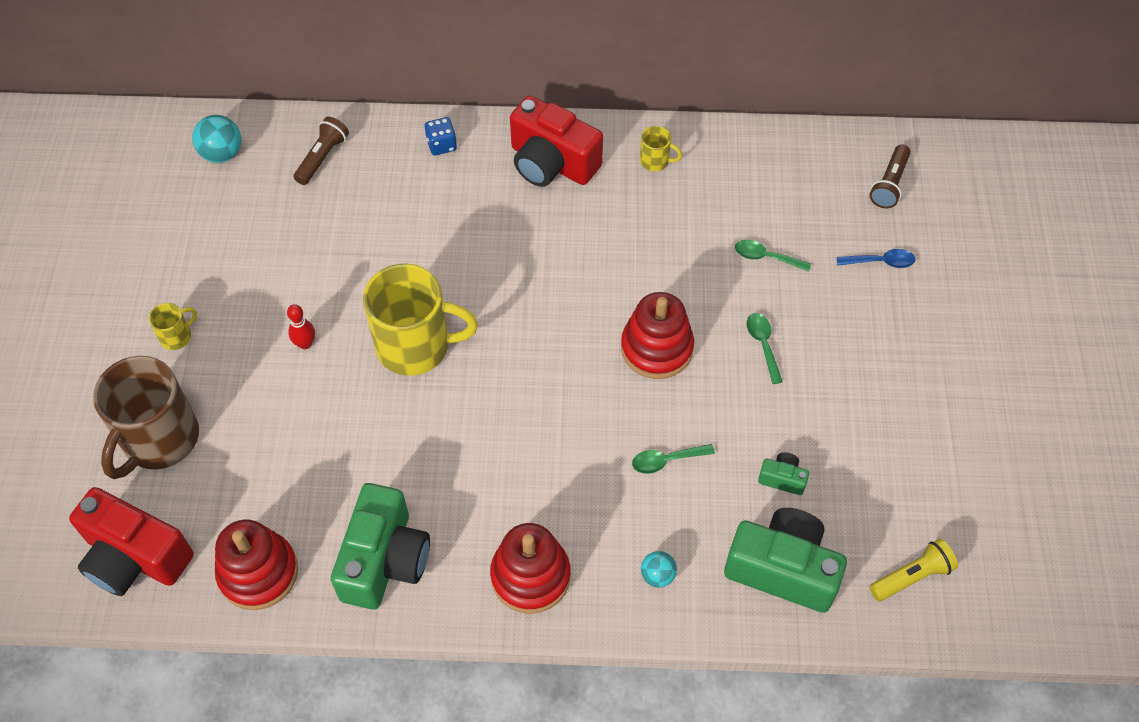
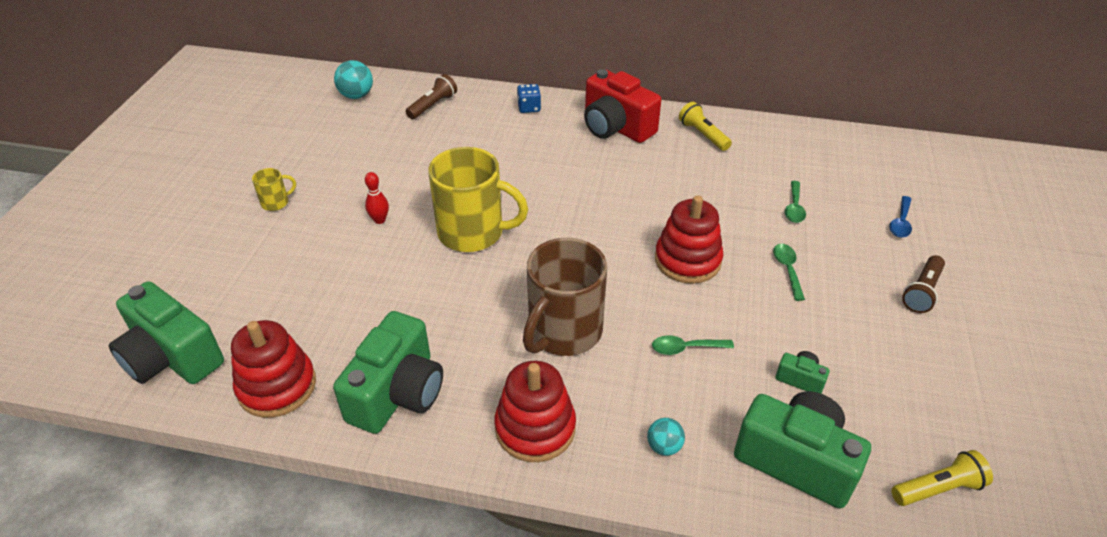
camera: 10 degrees right, 15 degrees down
red camera [69,487,194,596] -> green camera [109,281,224,384]
brown mug [93,356,199,479] -> brown mug moved to [523,238,607,356]
yellow mug [640,126,682,171] -> yellow flashlight [679,102,732,151]
green spoon [735,240,811,272] -> green spoon turned 105 degrees counterclockwise [785,181,806,223]
blue spoon [837,249,915,268] -> blue spoon turned 105 degrees clockwise [889,196,912,238]
brown flashlight [870,144,911,208] -> brown flashlight moved to [902,255,945,313]

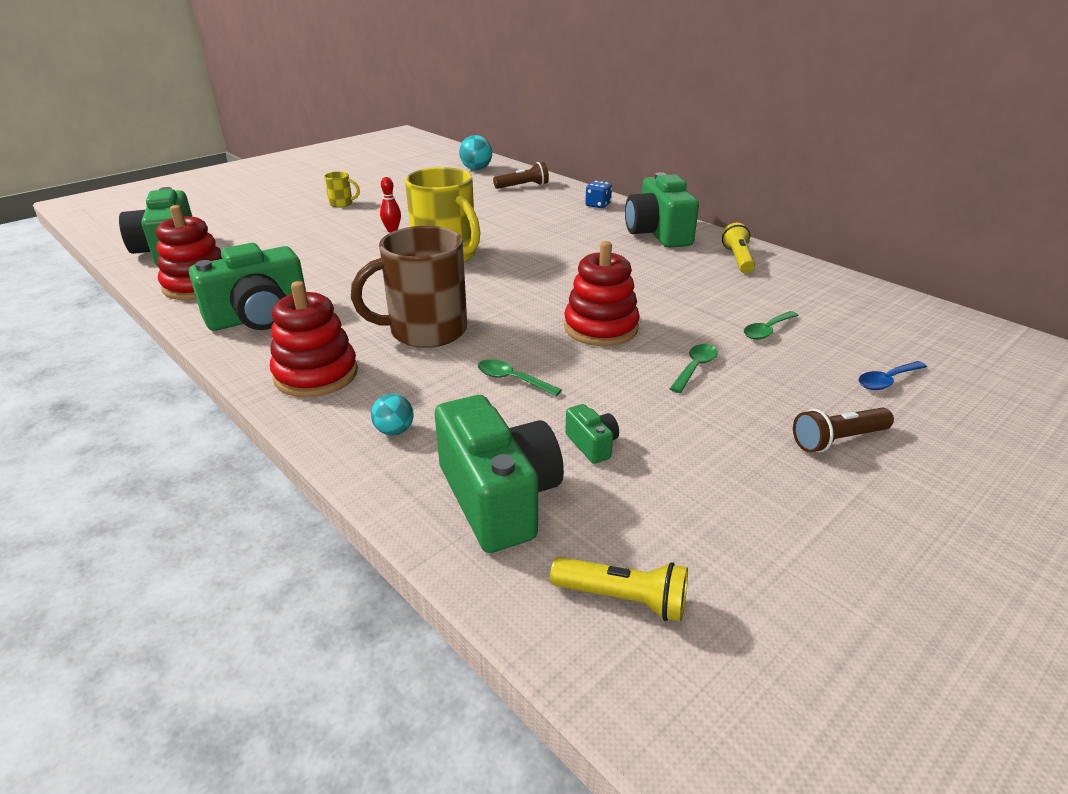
camera: 35 degrees right, 10 degrees down
red camera [584,69,661,143] -> green camera [625,172,699,248]

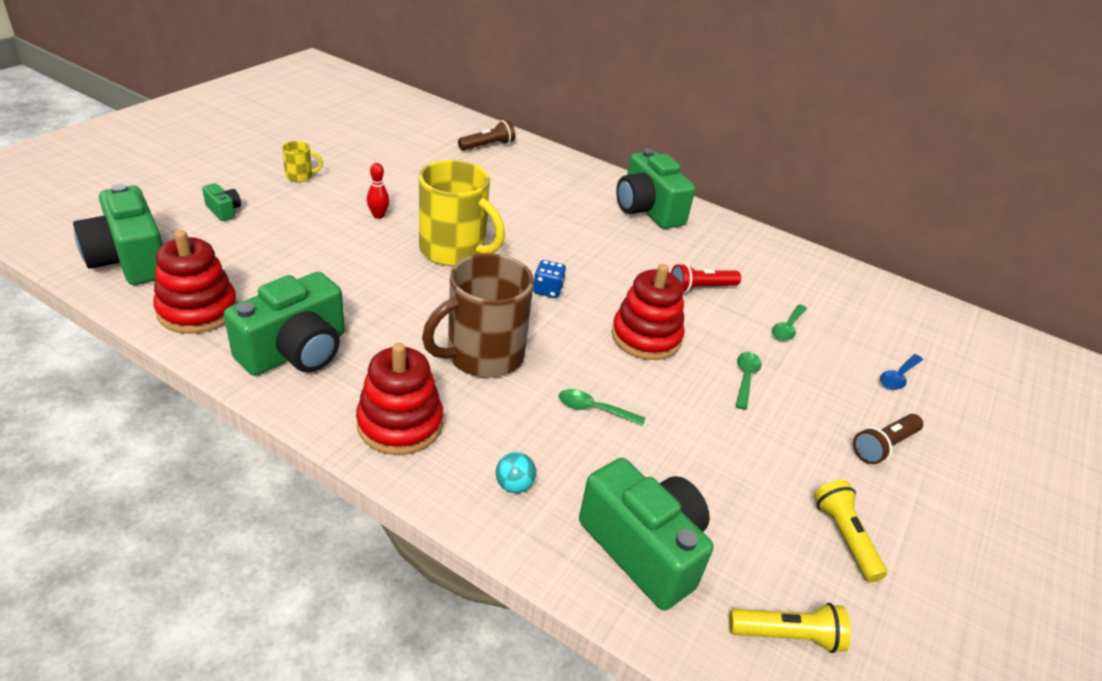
camera: 20 degrees left, 5 degrees up
turquoise ball [459,135,492,170] -> none
green camera [565,404,619,464] -> green camera moved to [202,183,241,221]
blue dice [585,181,612,208] -> blue dice moved to [533,260,566,298]
yellow flashlight [722,223,755,273] -> yellow flashlight moved to [814,480,887,582]
none -> red flashlight [671,263,741,293]

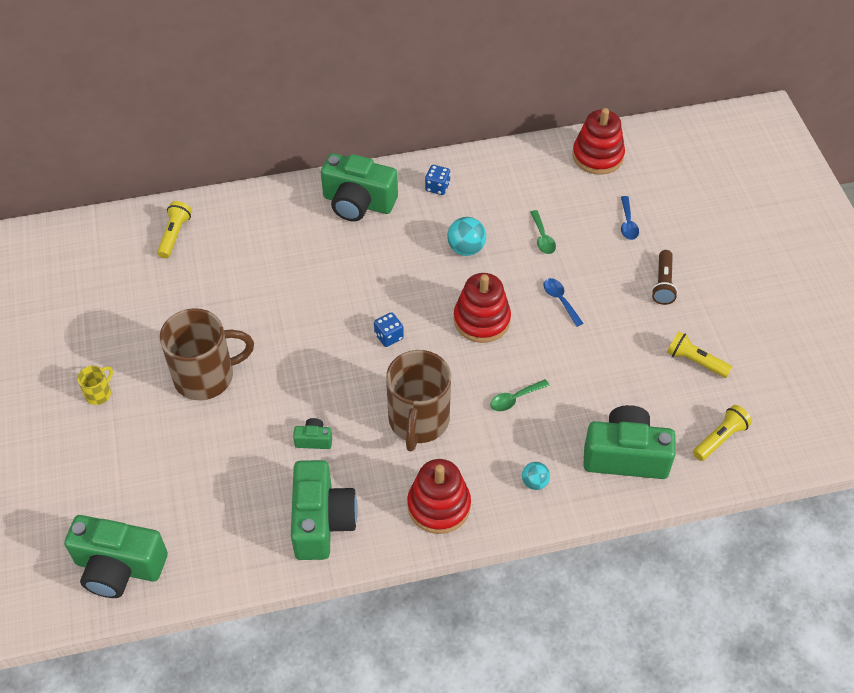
camera: 40 degrees left, 15 degrees up
red stacking toy [153,230,237,334] -> red stacking toy moved to [573,108,625,175]
green camera [202,183,241,221] -> green camera moved to [293,418,332,449]
red bowling pin [367,163,389,219] -> brown mug [160,308,254,400]
yellow mug [419,160,505,266] -> none
brown flashlight [458,120,516,151] -> yellow flashlight [157,201,192,258]
red flashlight [671,263,741,293] -> turquoise ball [447,217,486,256]
green spoon [736,352,762,410] -> blue spoon [543,278,584,327]
none -> blue dice [425,165,450,195]

